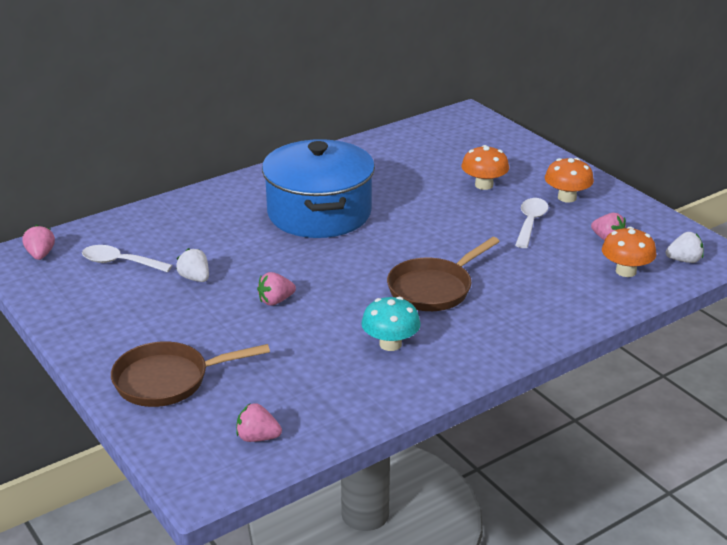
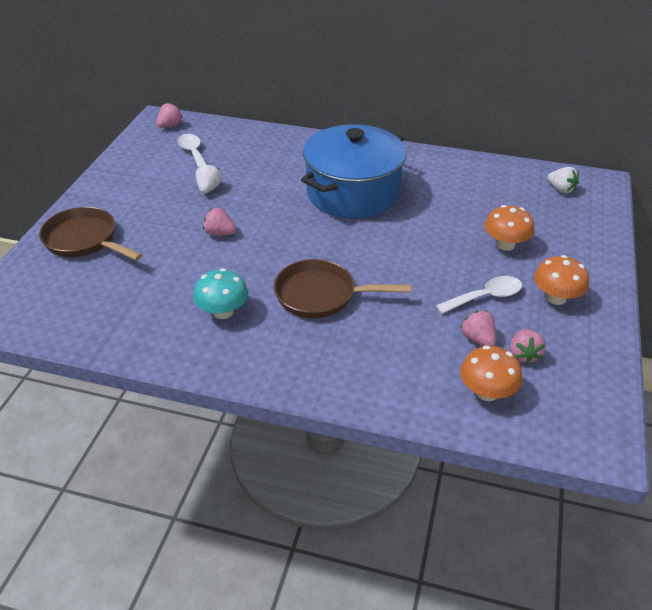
camera: 50 degrees right, 10 degrees up
pink strawberry [236,403,282,442] -> pink strawberry moved to [461,311,496,346]
white strawberry [666,232,704,263] -> white strawberry moved to [547,167,579,194]

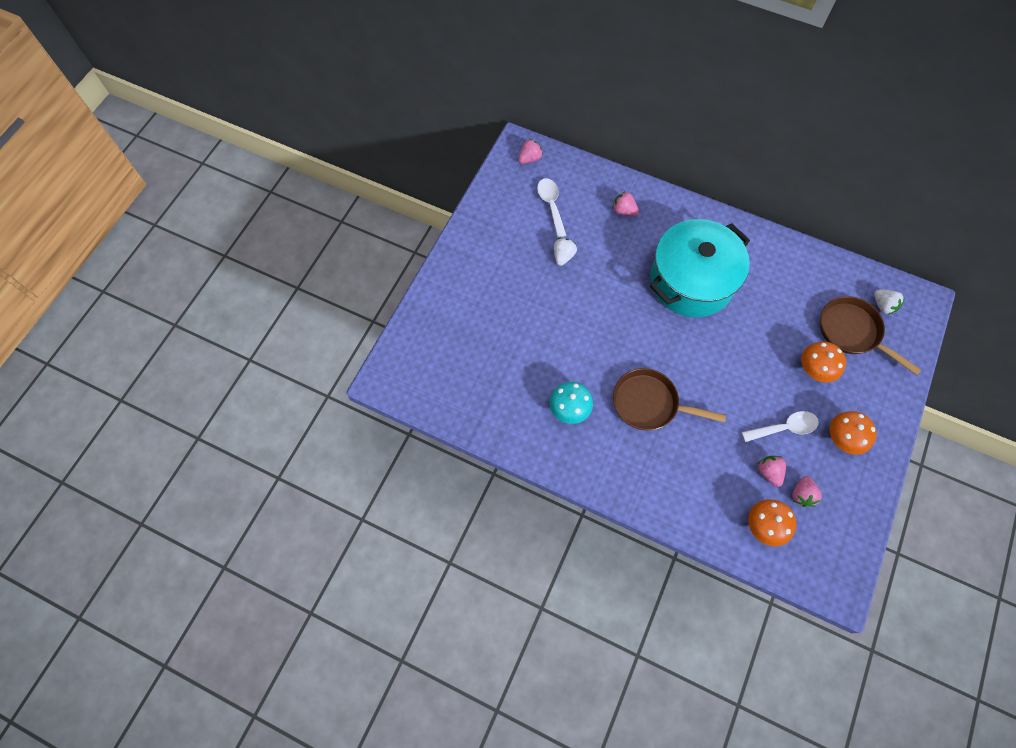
camera: 10 degrees right, 25 degrees up
brown pan [39,207,142,261] -> brown pan moved to [820,296,921,375]
pink strawberry [203,207,236,236] -> pink strawberry moved to [612,191,639,216]
blue pot [301,124,406,219] -> turquoise pot [650,219,750,317]

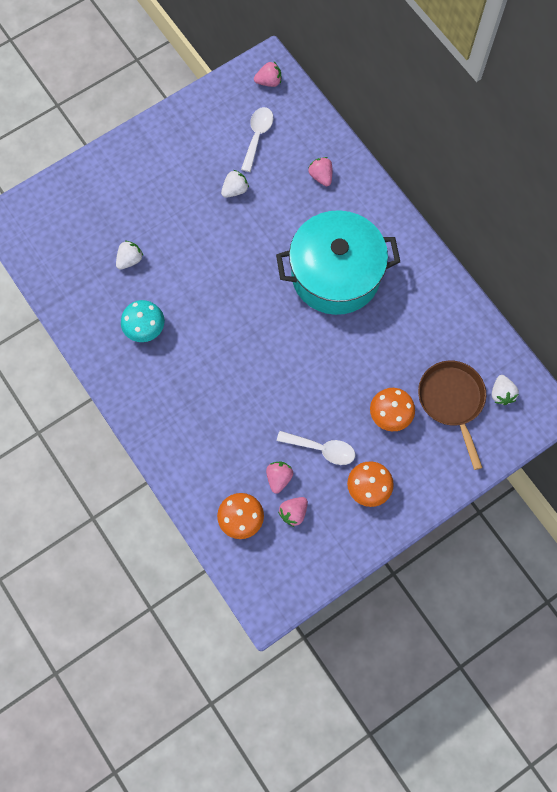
camera: 30 degrees right, 5 degrees up
brown pan [613,368,726,430] -> none
none -> white strawberry [116,240,143,270]

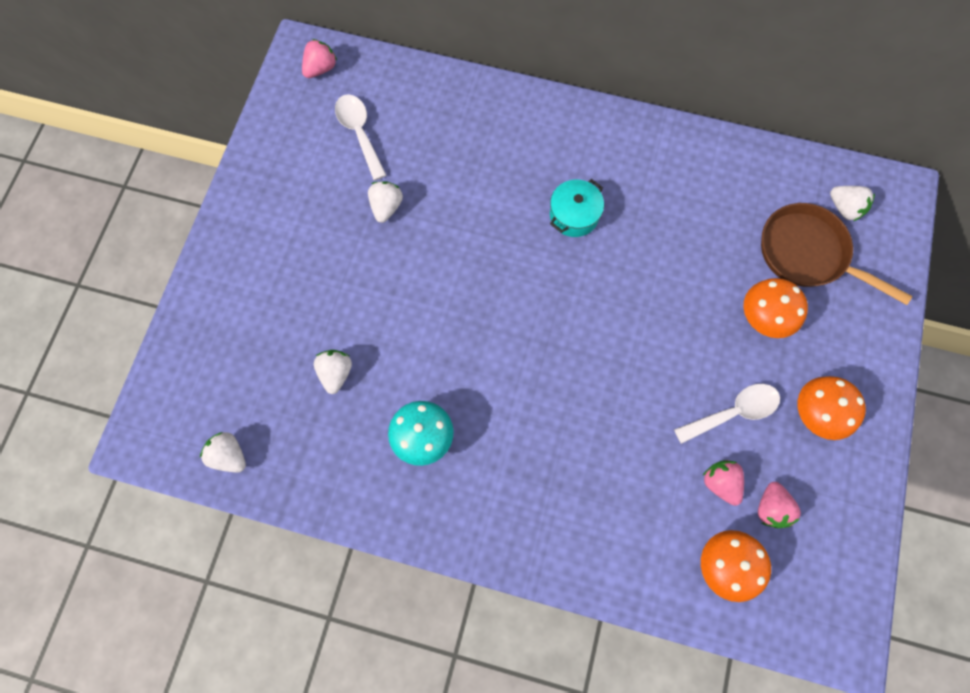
camera: 40 degrees left, 0 degrees up
turquoise pot [276,210,400,315] -> turquoise pot [550,179,604,237], size x0.41
pink strawberry [308,157,332,186] -> none
none -> white strawberry [200,432,246,473]

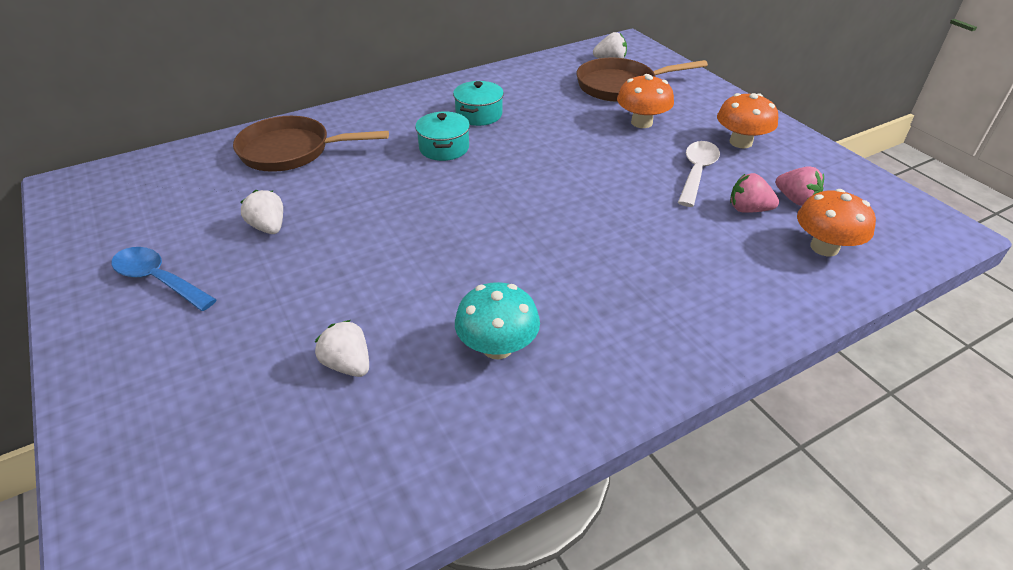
camera: 45 degrees left, 30 degrees down
white strawberry [200,432,246,473] -> none
pink strawberry [302,39,337,78] -> none
white spoon [335,94,387,180] -> none
none -> blue spoon [112,247,217,311]
none -> brown pan [233,116,389,172]
none -> turquoise pot [453,81,504,126]

